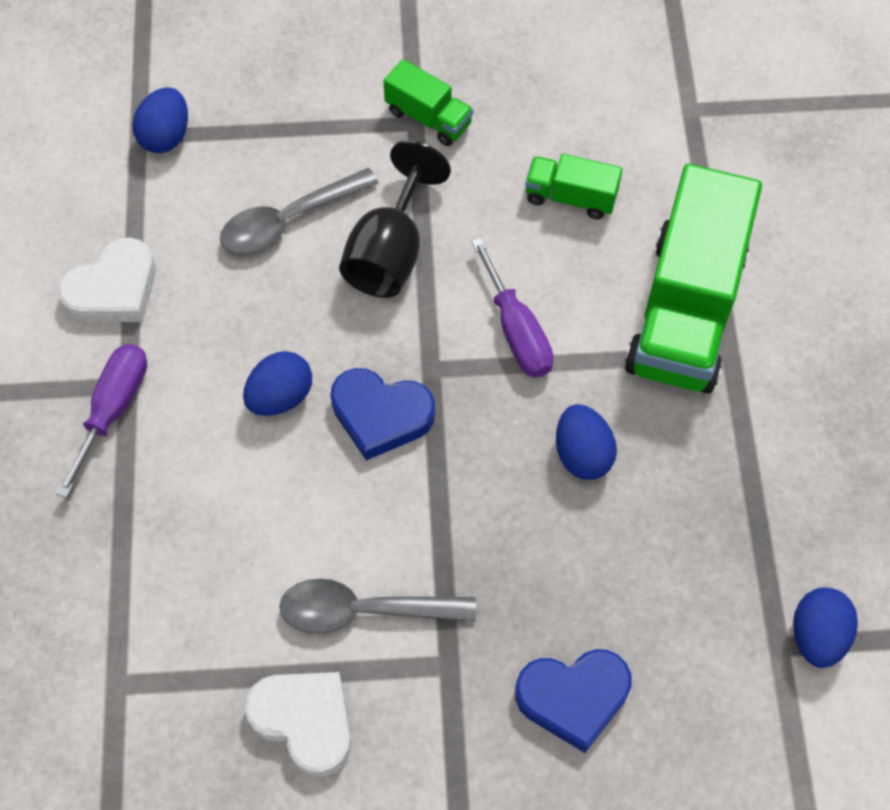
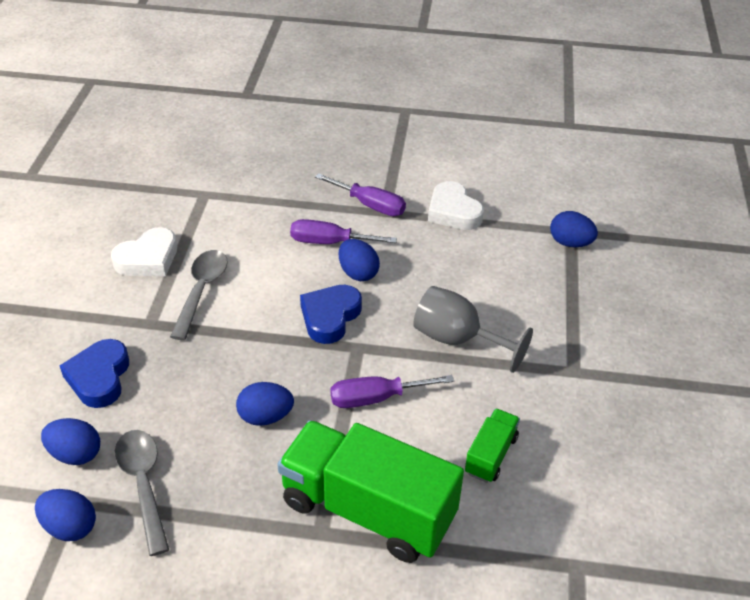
camera: 100 degrees right, 20 degrees down
grey spoon [220,168,379,254] -> grey spoon moved to [115,430,169,556]
black goblet [339,140,451,298] -> grey goblet [413,286,533,373]
green truck [383,59,473,146] -> none
none -> blue egg [41,418,100,465]
none -> purple screwdriver [290,219,397,244]

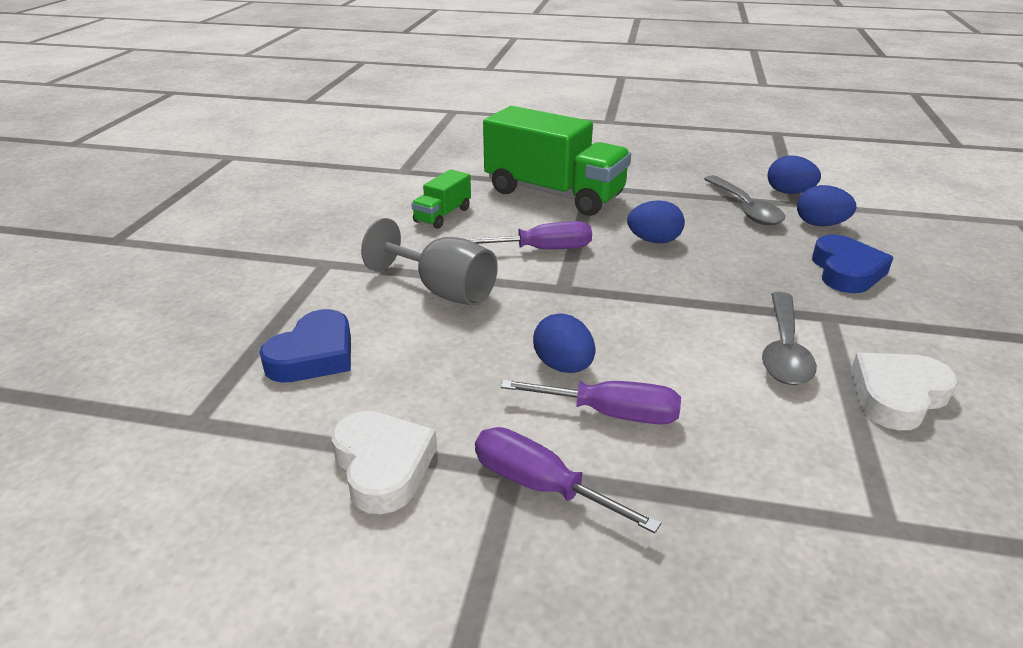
camera: 175 degrees left, 10 degrees down
blue heart [300,285,362,344] -> blue heart moved to [259,309,351,383]
blue egg [550,211,598,247] -> none

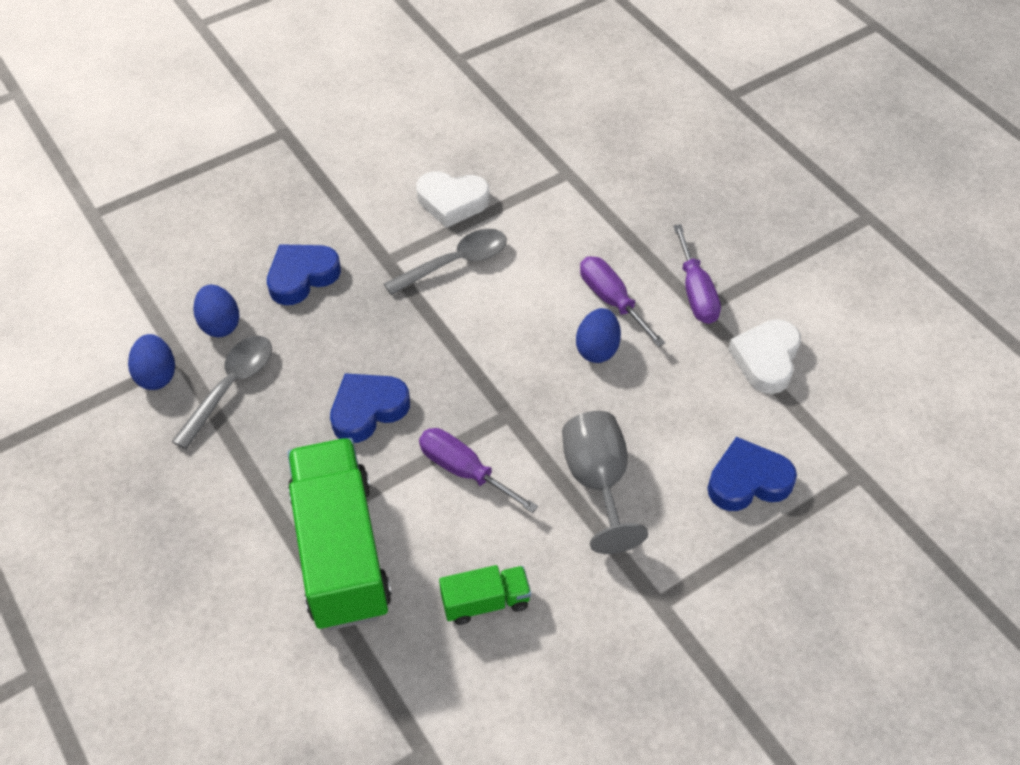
camera: 135 degrees left, 20 degrees up
blue egg [627,200,685,244] -> blue heart [330,373,410,443]

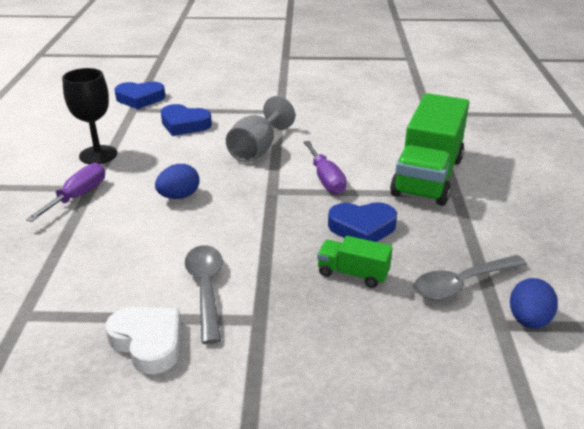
camera: 145 degrees left, 20 degrees down
blue egg [193,284,240,337] -> none
blue heart [267,244,341,305] -> blue heart moved to [114,81,165,109]
grey spoon [384,229,507,295] -> grey spoon turned 75 degrees clockwise [185,245,223,344]
green truck [439,565,531,625] -> green truck moved to [317,236,392,288]
purple screwdriver [580,256,665,347] -> none
white heart [728,319,801,394] -> black goblet [62,68,117,164]

